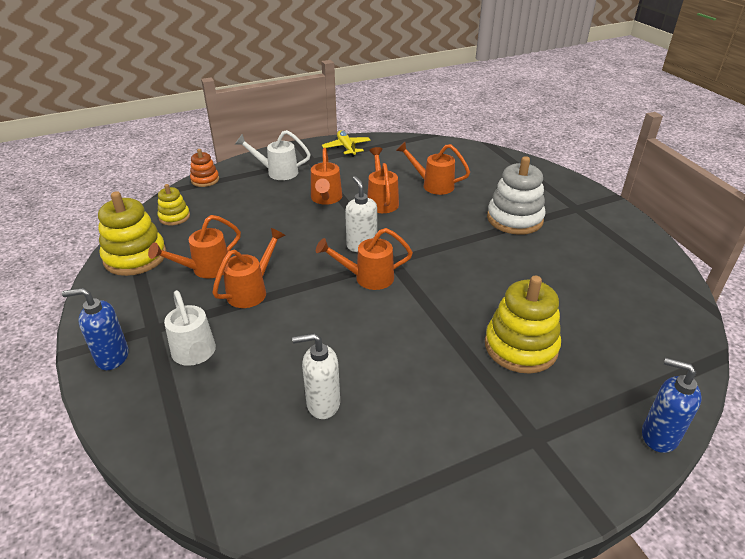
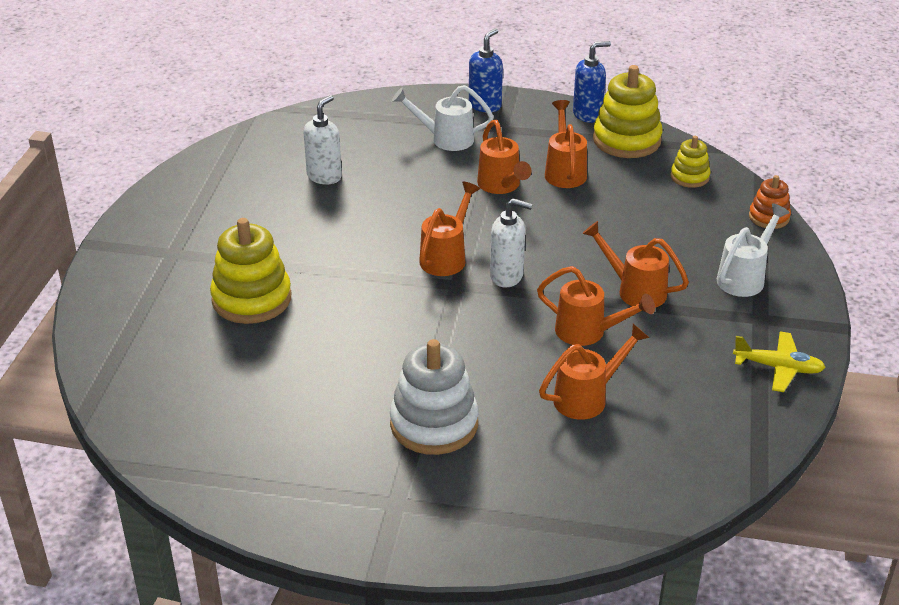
camera: 125 degrees right, 0 degrees up
blue soap dispenser [642,358,702,453] -> blue soap dispenser moved to [573,41,611,123]

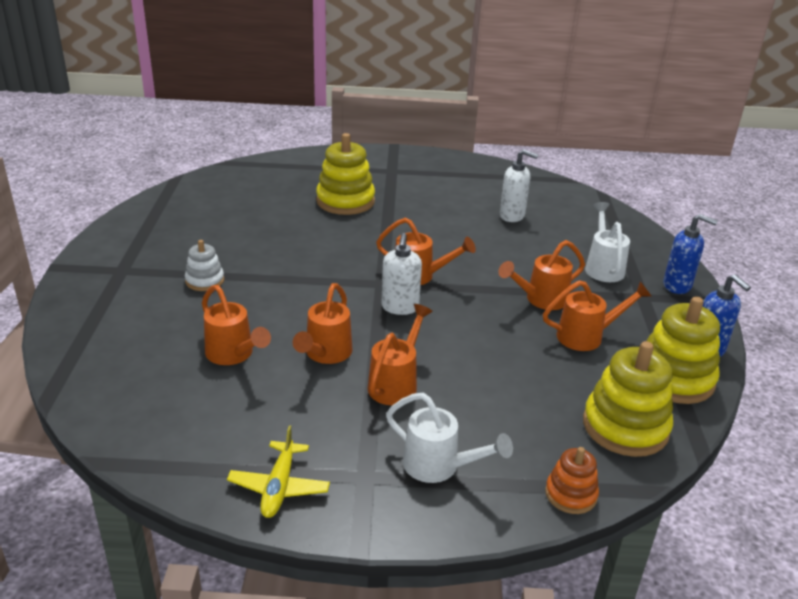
camera: 80 degrees right, 5 degrees down
white stacking toy [390,339,479,455] -> white stacking toy [185,240,224,291], size x0.55
yellow stacking toy [671,136,710,188] -> yellow stacking toy [583,341,673,457], size x1.82

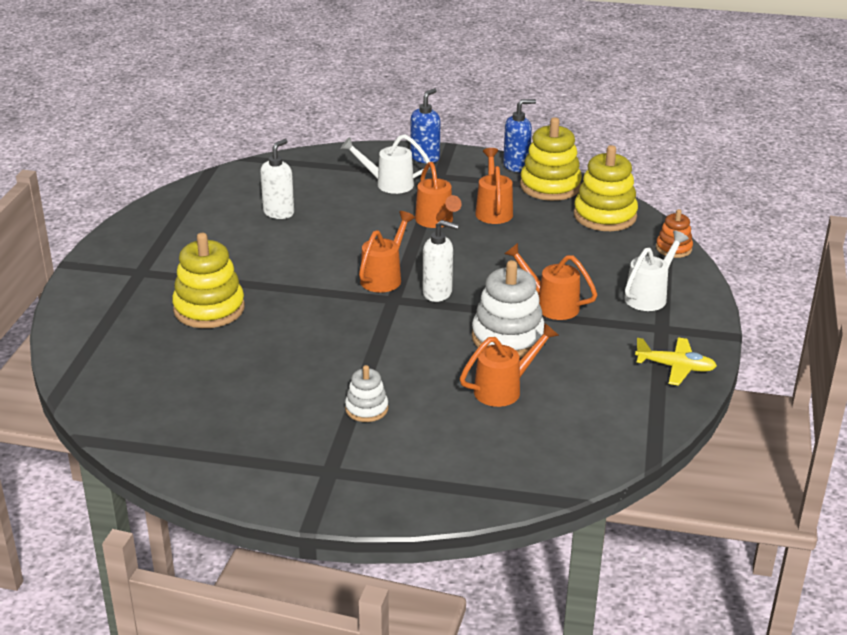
camera: 80 degrees left, 0 degrees up
orange watering can [293,283,352,364] -> white stacking toy [472,260,544,358]

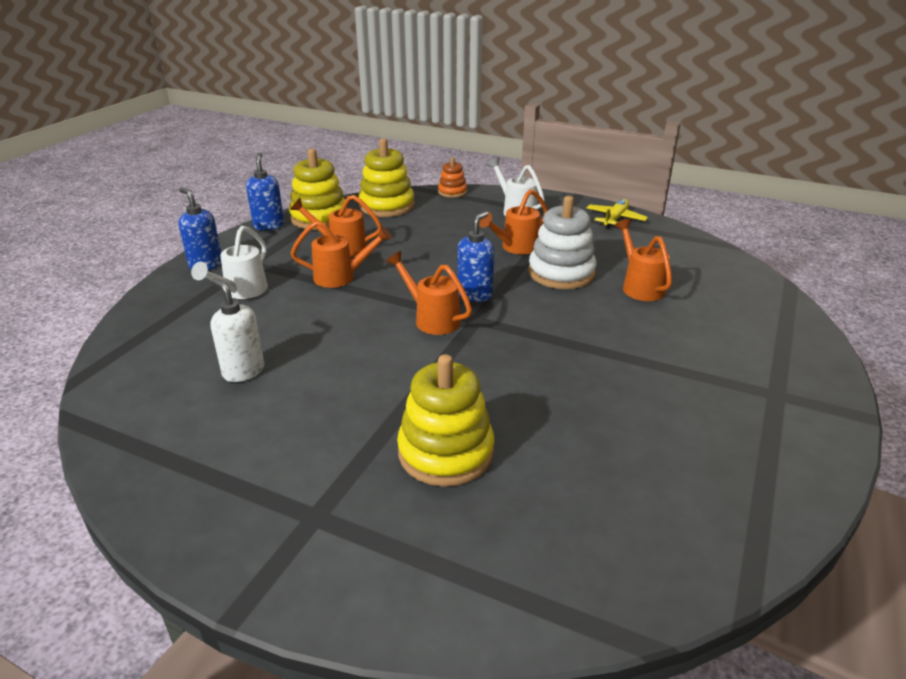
camera: 75 degrees left, 0 degrees up
white stacking toy [345,365,388,422] -> none
white soap dispenser [423,220,459,302] -> blue soap dispenser [457,211,494,302]

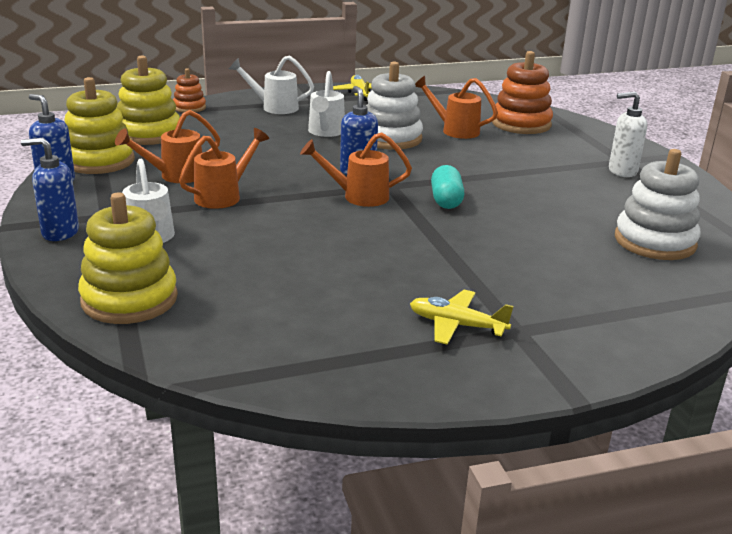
camera: 45 degrees left, 5 degrees down
white soap dispenser [210,278,264,382] -> white soap dispenser moved to [609,92,647,177]
yellow stacking toy [397,354,494,487] -> yellow stacking toy moved to [78,193,178,324]
orange watering can [479,189,548,255] -> white watering can [308,71,345,137]
none -> yellow plane [410,290,514,345]
none -> turquoise capsule [431,165,464,209]
none -> orange stacking toy [492,51,553,134]
none -> white stacking toy [615,149,700,260]

